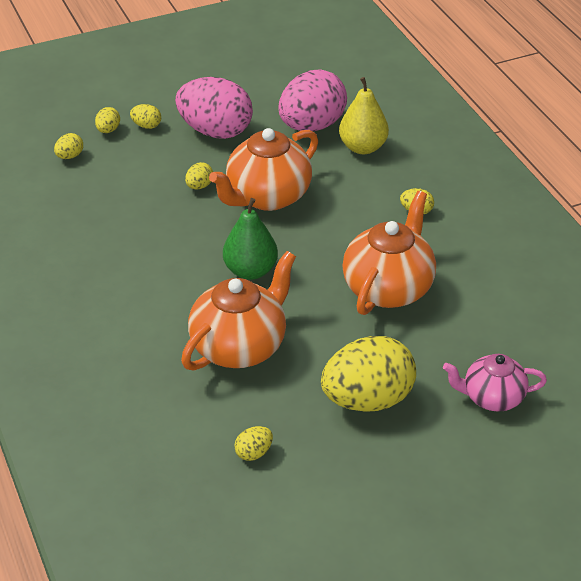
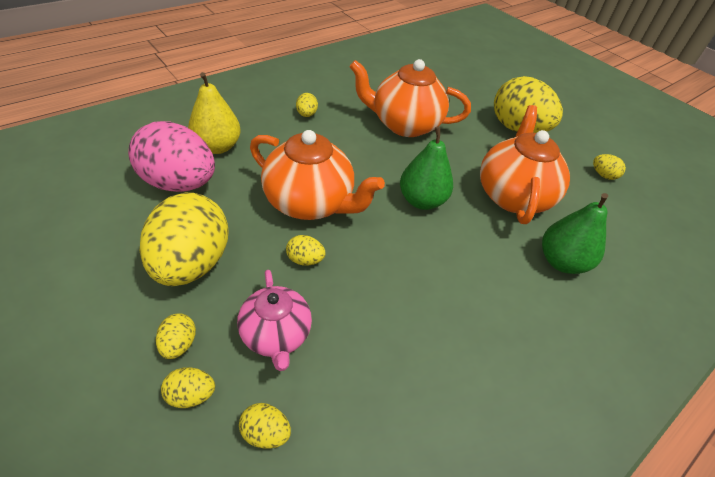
camera: 110 degrees left, 5 degrees up
pink egg [175,77,253,139] -> yellow egg [140,193,229,286]
orange teapot [181,251,296,370] -> orange teapot turned 75 degrees clockwise [480,105,570,224]
pink teapot [443,354,547,412] -> pink teapot moved to [237,270,312,371]
none -> green pear [542,193,608,274]

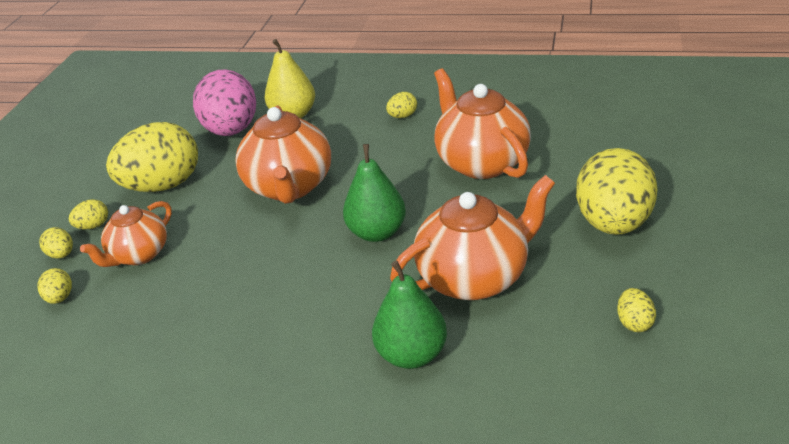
camera: 60 degrees right, 10 degrees down
pink teapot [237,270,312,371] -> orange teapot [80,201,172,267]
yellow egg [286,235,326,266] -> none

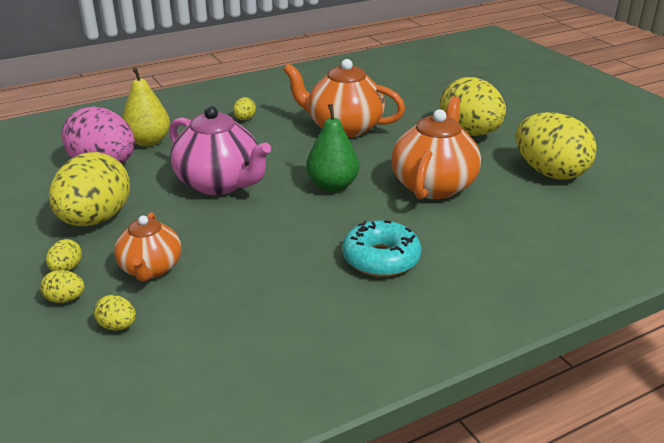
camera: 45 degrees left, 5 degrees down
orange teapot [235,106,331,204] -> pink teapot [169,106,271,195]
green pear [372,260,447,369] -> none
yellow egg [617,288,656,332] -> yellow egg [516,112,597,180], size x2.45
none -> turquoise donut [342,220,421,277]

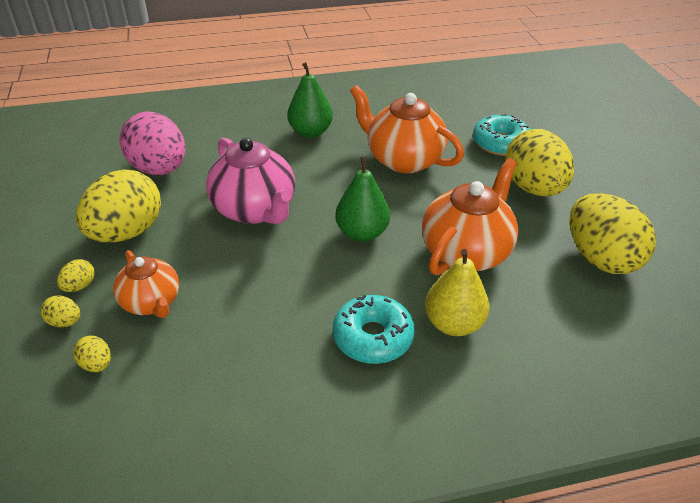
camera: 15 degrees right, 10 degrees up
orange teapot [114,212,181,282] -> orange teapot turned 45 degrees counterclockwise [113,250,179,318]
yellow pear [122,67,170,146] -> yellow pear moved to [425,249,490,336]
yellow egg [233,97,256,120] -> green pear [287,62,333,138]
none -> turquoise donut [473,114,531,156]

